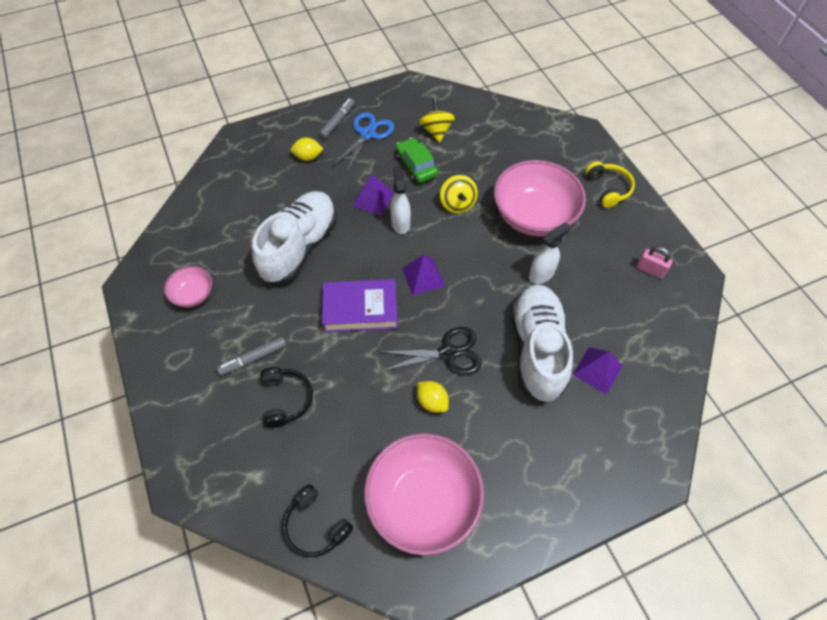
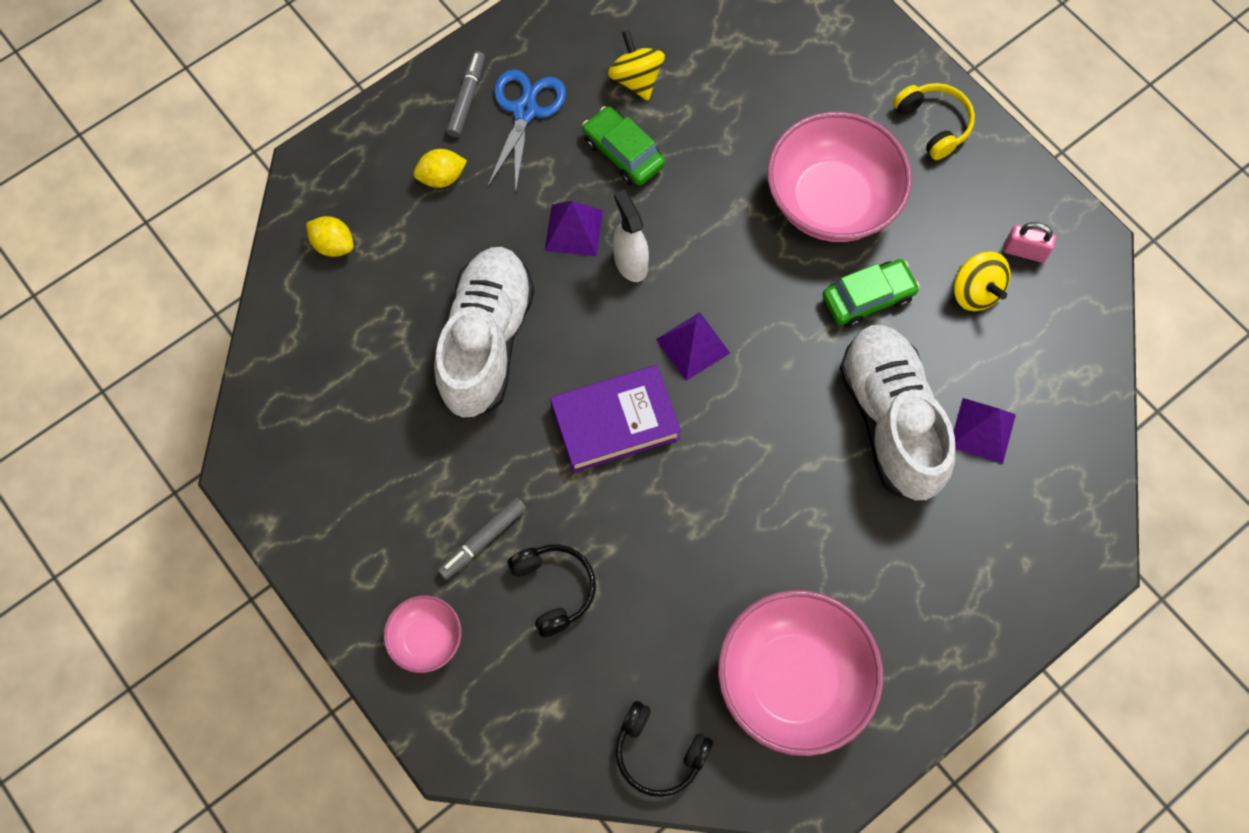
camera: 15 degrees left, 10 degrees up
pink bowl [164,266,212,307] -> pink bowl moved to [384,595,462,673]
black scissors [378,327,482,375] -> none
yellow lemon [417,381,449,413] -> yellow lemon moved to [306,216,353,257]
yellow spinning top [440,175,478,214] -> yellow spinning top moved to [954,252,1011,311]
white spray bottle [529,222,571,284] -> green car [822,259,920,328]

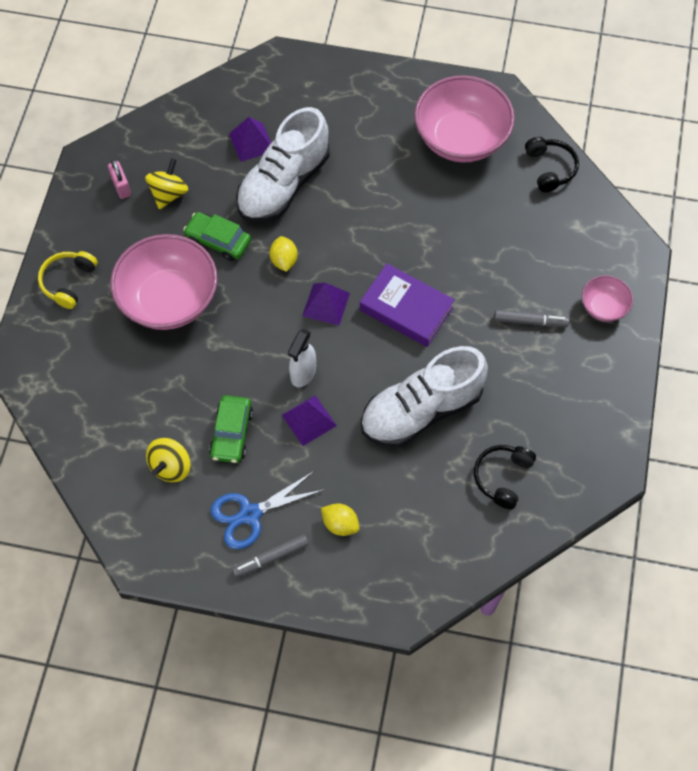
camera: 130 degrees left, 5 degrees down
yellow lemon [306,216,353,257] -> yellow lemon moved to [270,236,298,272]
black headphones [508,544,596,637] -> black headphones moved to [474,445,536,509]

